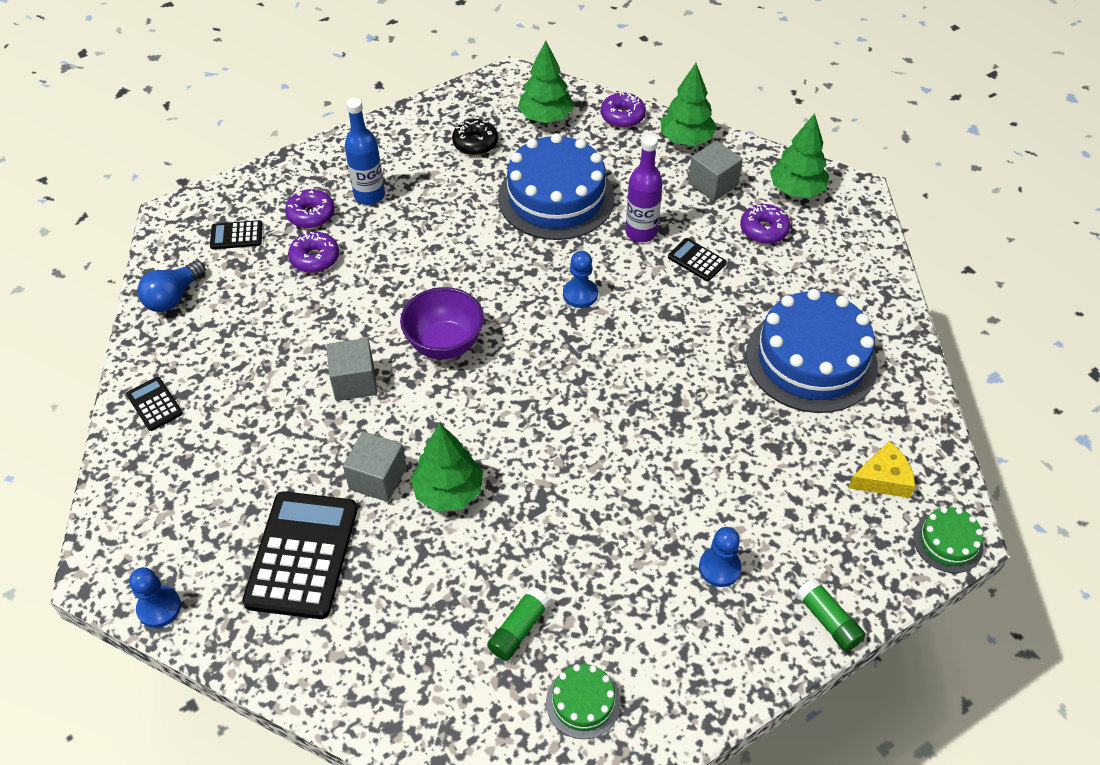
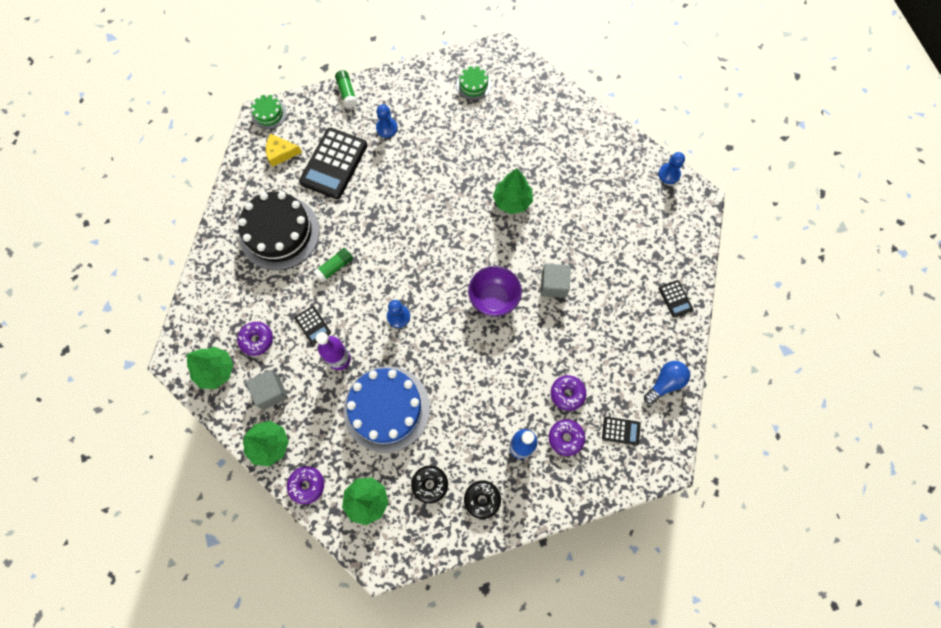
camera: 165 degrees left, 20 degrees up
black calculator [242,491,357,619] -> black calculator moved to [299,127,368,199]
grey cube [343,431,407,502] -> none
green glue stick [487,586,551,661] -> green glue stick moved to [313,248,353,283]
blue cake [746,289,878,413] -> black cake [238,192,320,270]
none -> black donut [464,480,501,519]

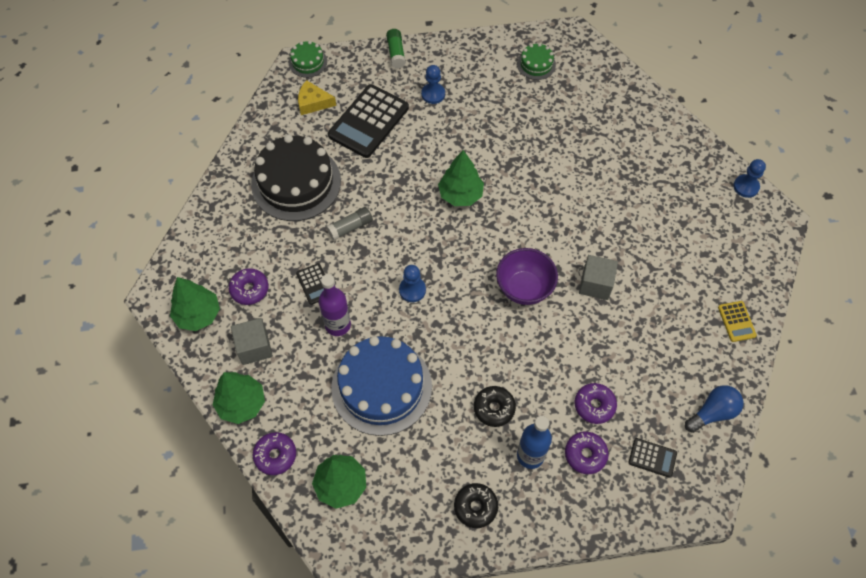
camera: 10 degrees right, 10 degrees down
green glue stick [313,248,353,283] -> grey glue stick [327,207,373,240]
black donut [411,465,448,504] -> black donut moved to [474,386,516,427]
green tree [493,168,533,214] -> green tree moved to [438,150,484,206]
black calculator [659,280,693,318] -> yellow calculator [718,301,757,342]

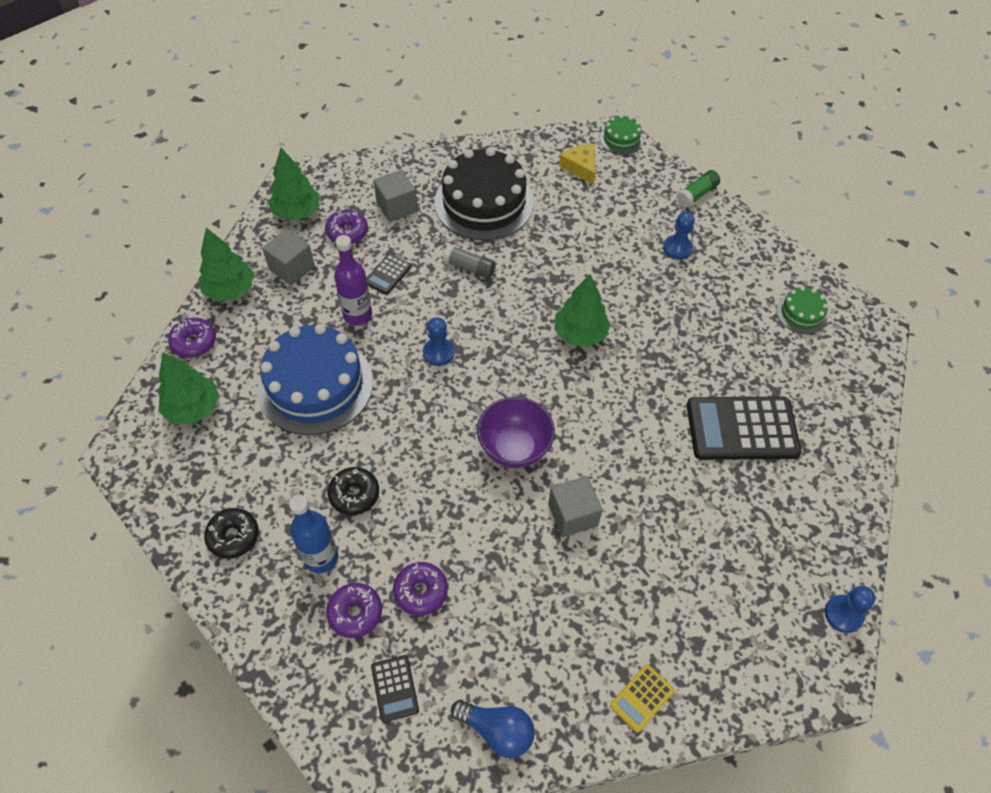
camera: 55 degrees right, 5 degrees down
black calculator [328,84,409,158] -> black calculator moved to [687,397,802,460]
none -> grey cube [373,170,417,222]

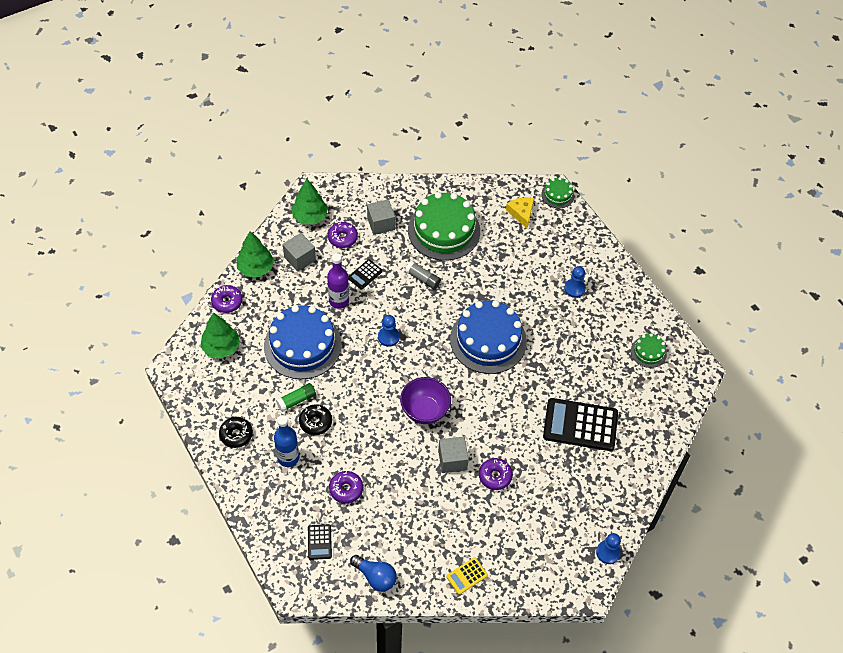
camera: 10 degrees right, 0 degrees up
purple donut [326,583,382,638] -> purple donut moved to [479,458,513,490]
black cake [434,147,534,240] -> green cake [408,192,480,260]
green tree [555,274,611,347] -> blue cake [450,300,527,374]
green glue stick [676,170,720,208] -> green glue stick moved to [276,383,316,412]

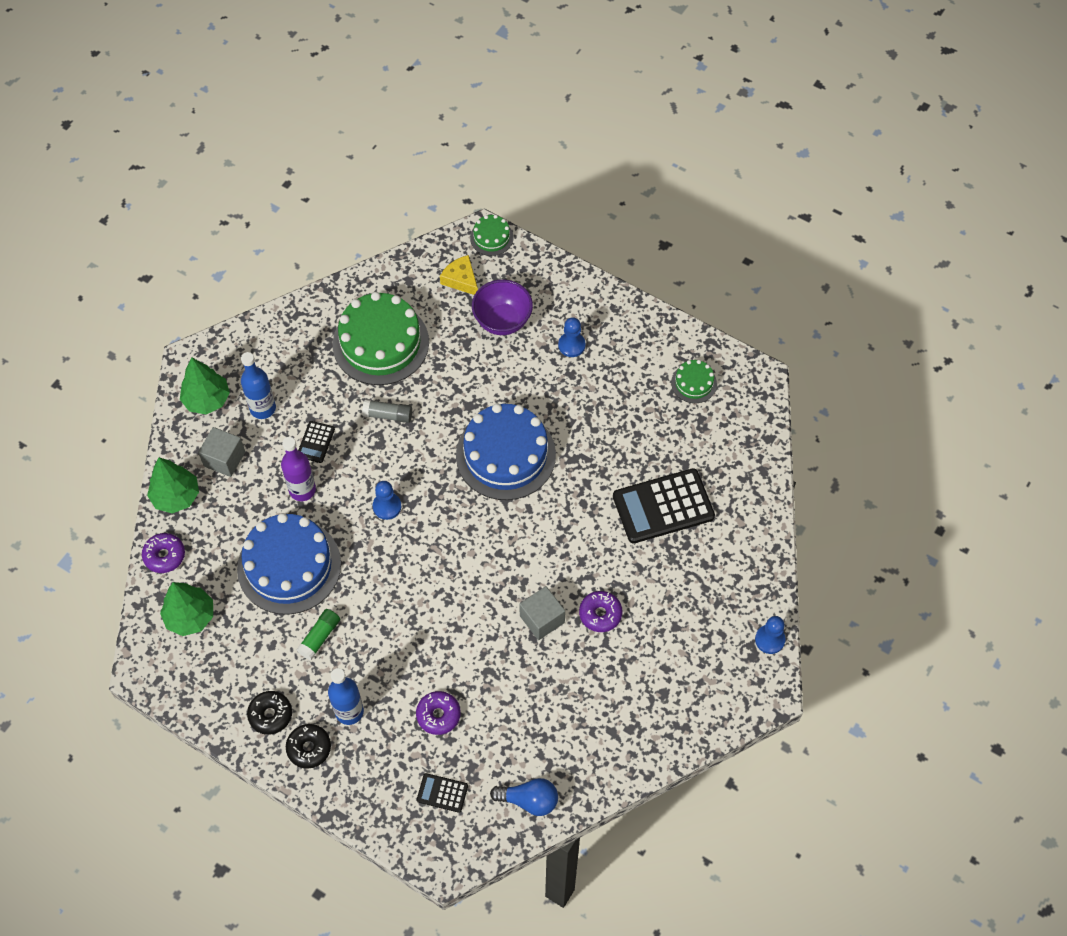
camera: 25 degrees left, 5 degrees up
black donut [299,404,332,435] -> black donut moved to [286,724,331,769]
black calculator [308,524,332,560] -> black calculator turned 135 degrees clockwise [417,773,468,813]
purple donut [328,222,358,248] -> blue bottle [241,352,276,419]
grey cube [367,200,395,235] -> none
purple bowl [400,377,451,424] -> purple bowl moved to [472,279,533,335]
yellow calculator [446,557,488,595] -> none

